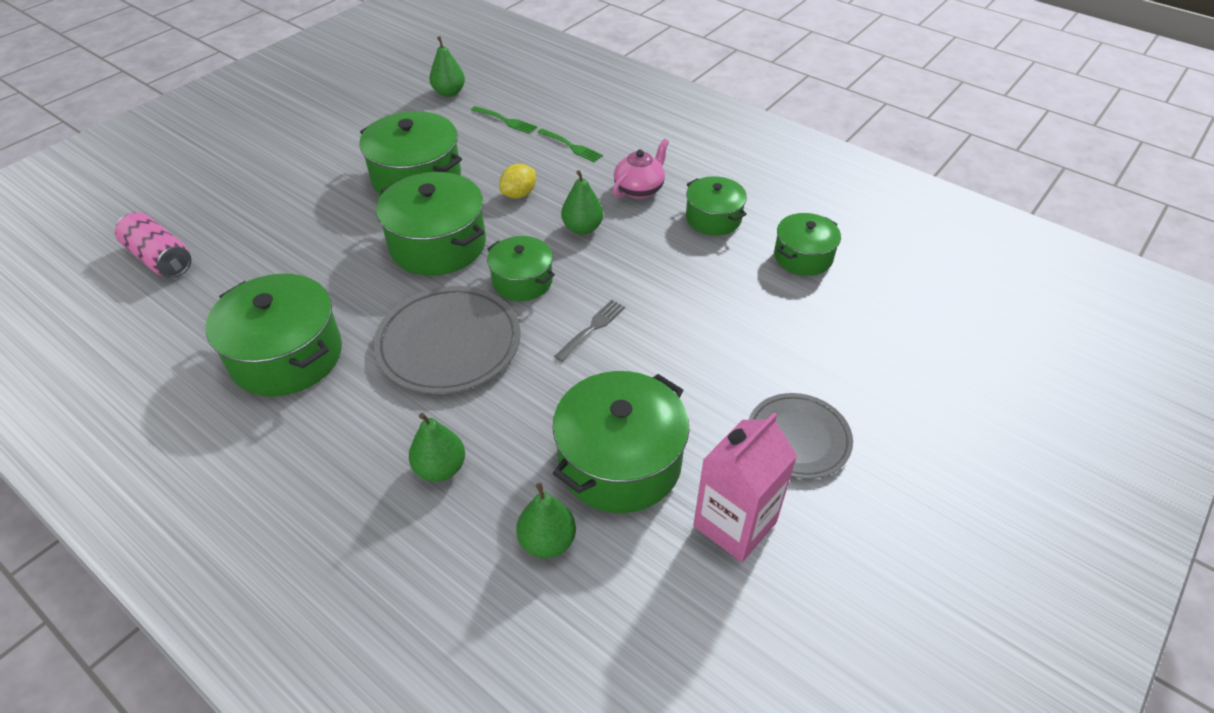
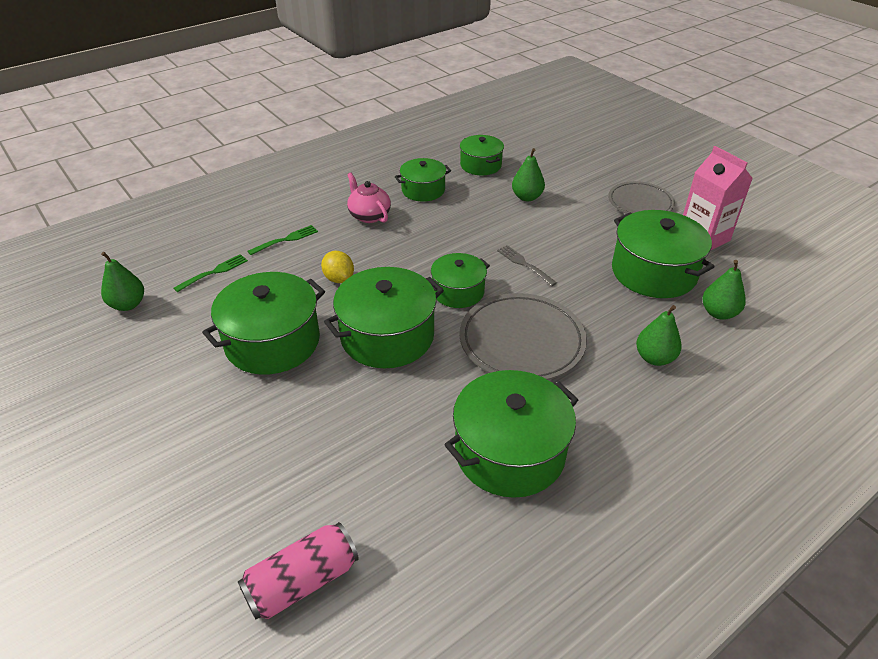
camera: 75 degrees left, 5 degrees down
green pear [561,170,603,234] -> green pear moved to [512,148,545,201]

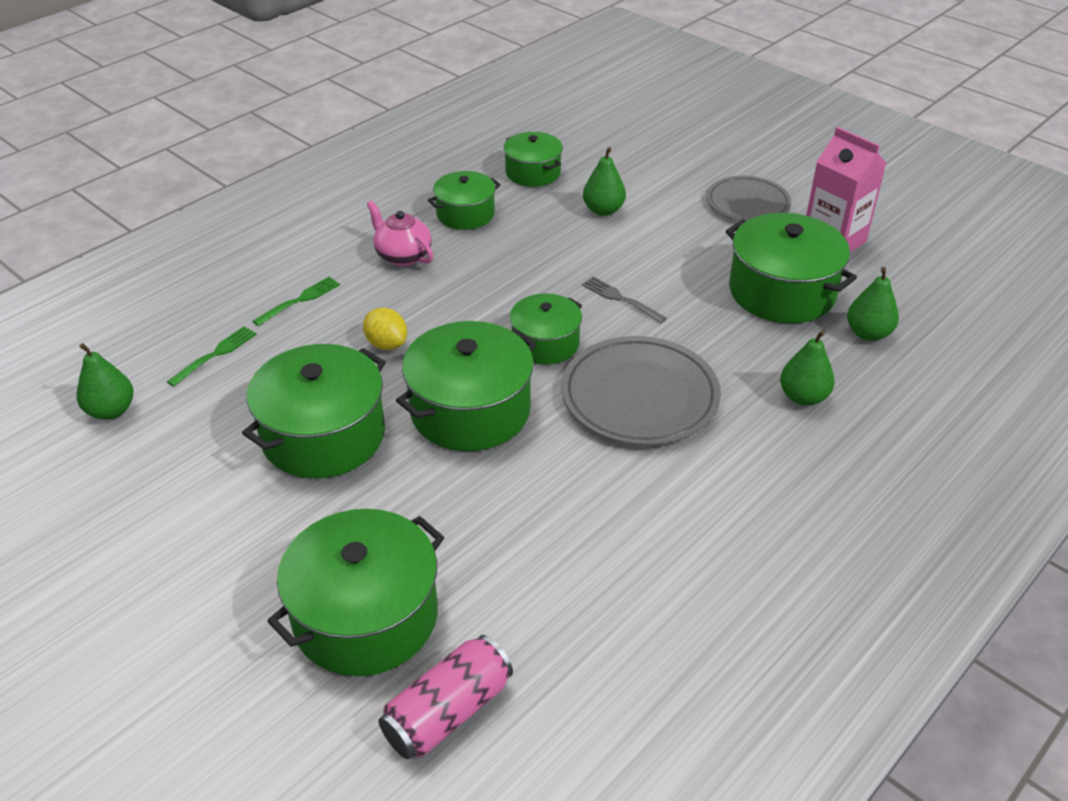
camera: 10 degrees left, 0 degrees up
green pot [444,370,578,498] -> green pot moved to [267,509,444,676]

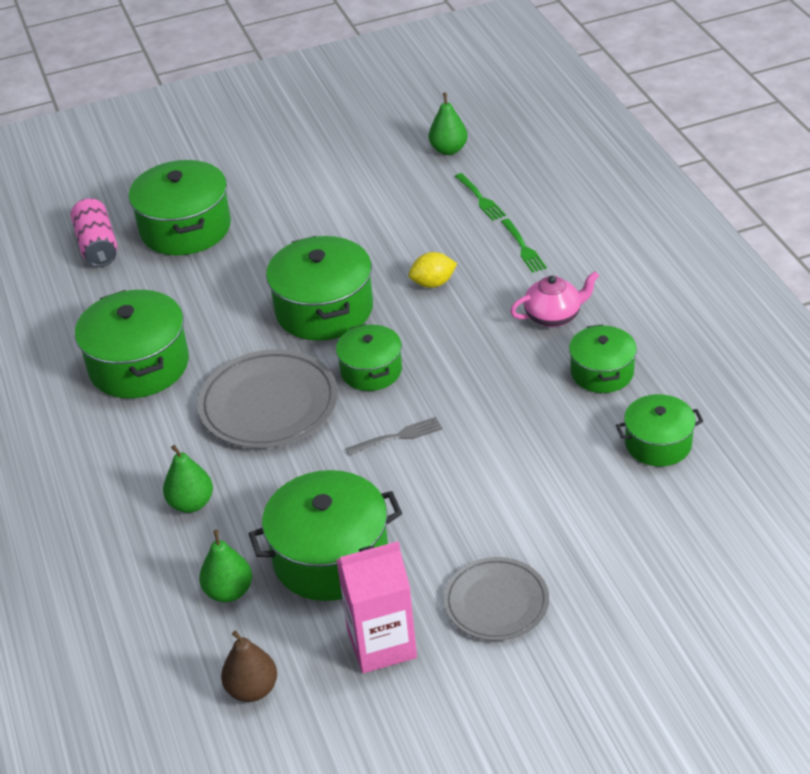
camera: 120 degrees right, 0 degrees up
green pot [242,344,386,478] -> green pot moved to [75,290,189,398]
green pear [583,147,626,216] -> none
none -> brown pear [221,631,277,702]

